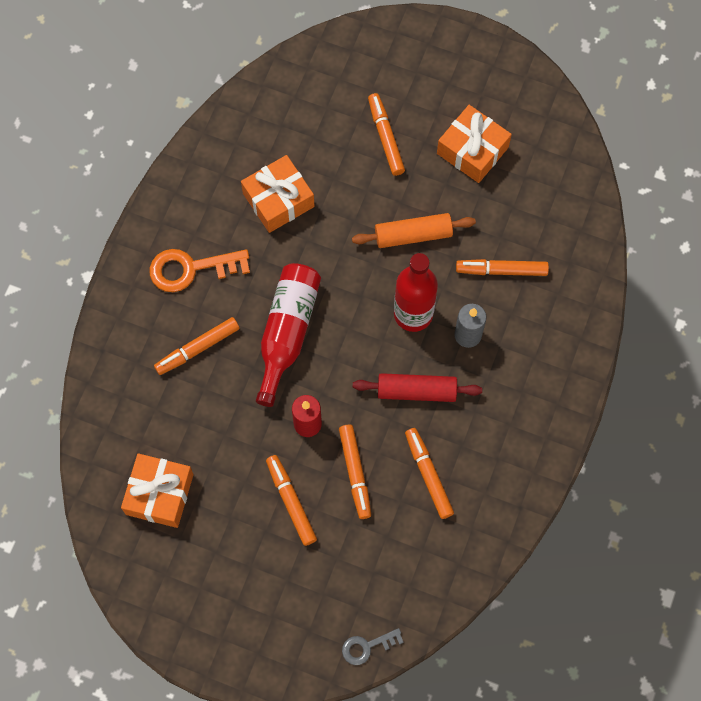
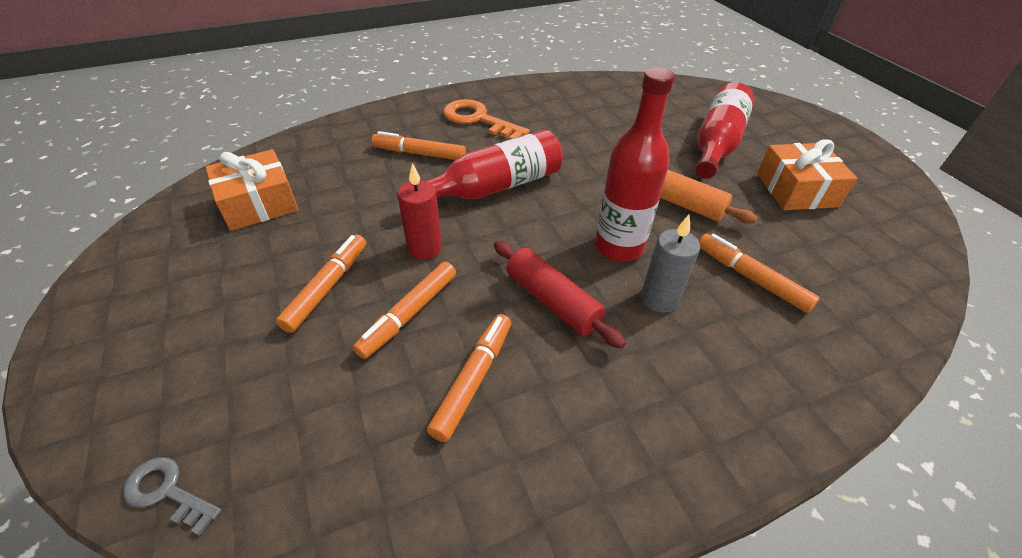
camera: 45 degrees right, 25 degrees down
orange gift [241,155,314,233] -> none
orange marker [368,93,405,176] -> red bottle [696,82,754,179]

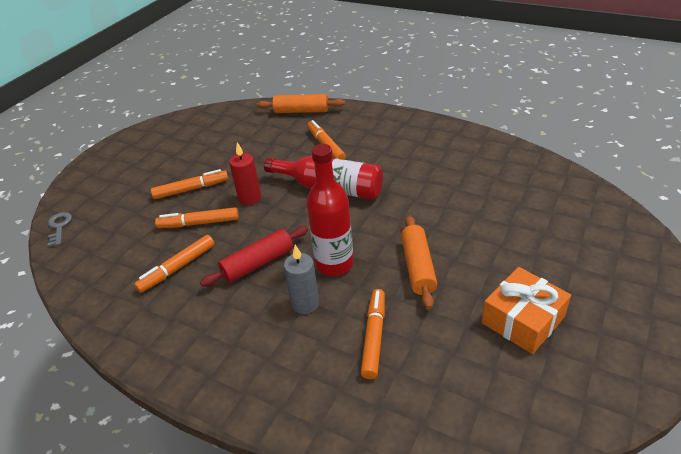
camera: 55 degrees right, 5 degrees down
orange gift [205,149,298,231] -> none
orange marker [427,314,511,442] -> orange marker turned 150 degrees clockwise [134,235,215,293]
orange key [443,99,530,140] -> none
red rolling pin [494,241,626,349] -> red rolling pin turned 45 degrees clockwise [200,226,308,287]
red bottle [696,82,754,179] -> none
none -> orange rolling pin [257,94,345,113]

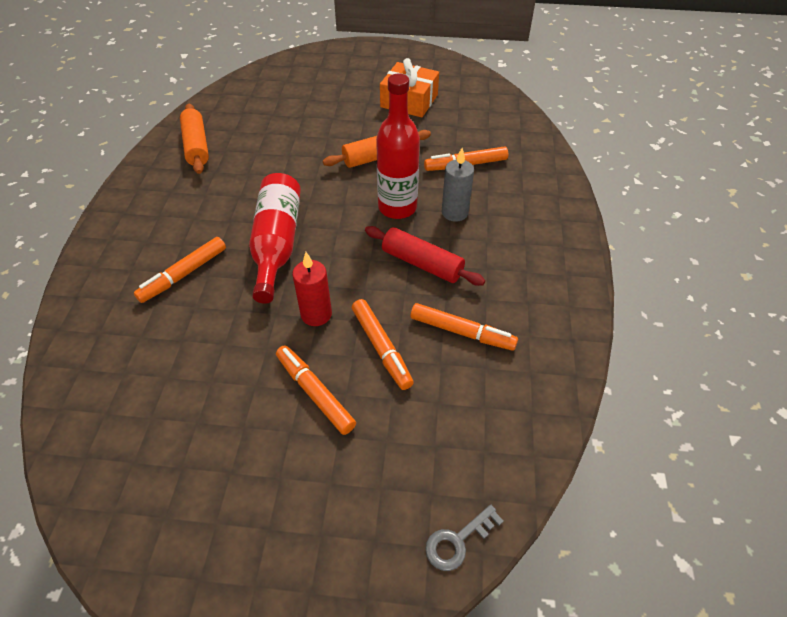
camera: 115 degrees left, 10 degrees up
orange rolling pin [257,94,345,113] -> orange rolling pin moved to [180,103,209,174]

